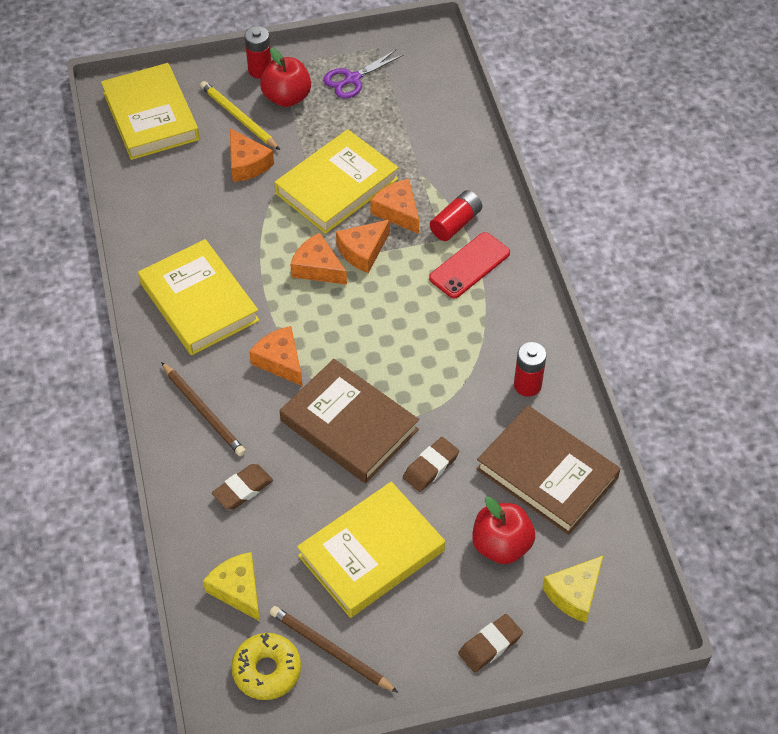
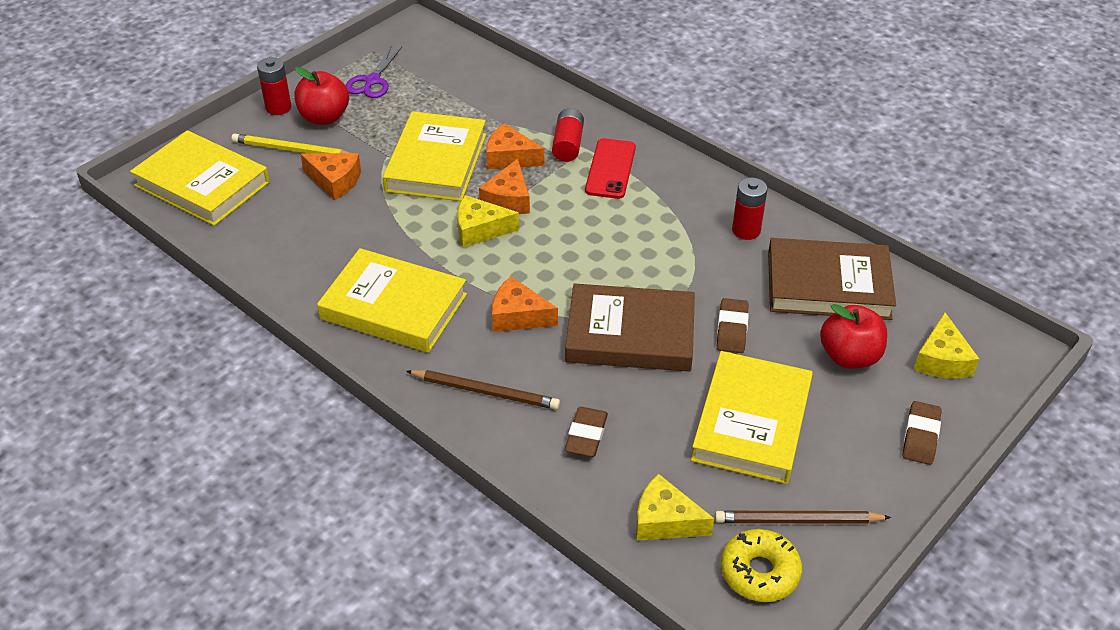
camera: 35 degrees left, 10 degrees down
orange cheese [290,233,347,285] -> yellow cheese [457,195,519,248]

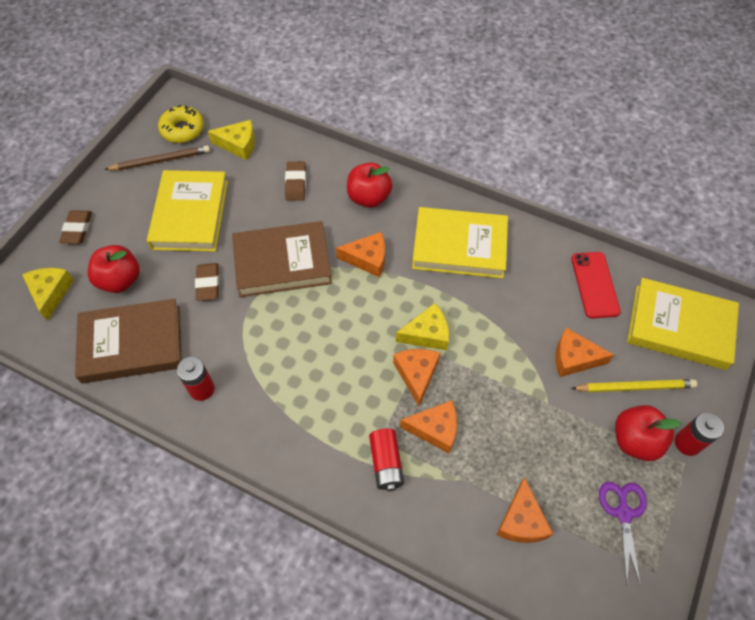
camera: 165 degrees right, 15 degrees up
yellow book [383,111,486,201] -> none
brown pencil [406,370,560,410] -> red apple [347,163,392,208]
red phone [585,138,636,199] -> red phone moved to [571,252,621,319]
none -> orange cheese [496,477,553,543]

